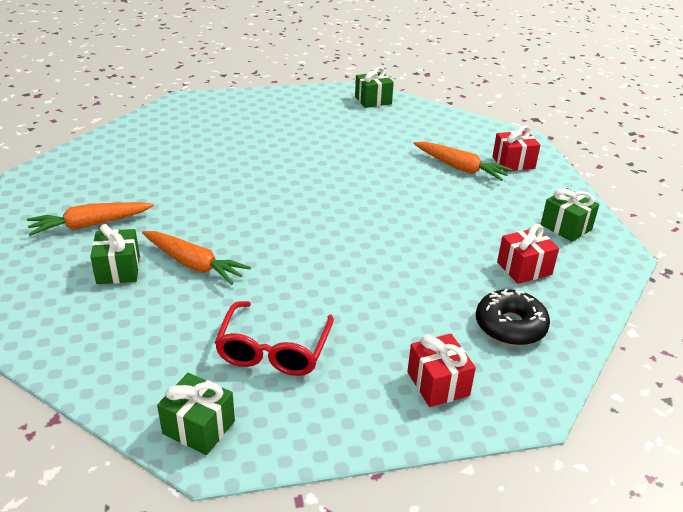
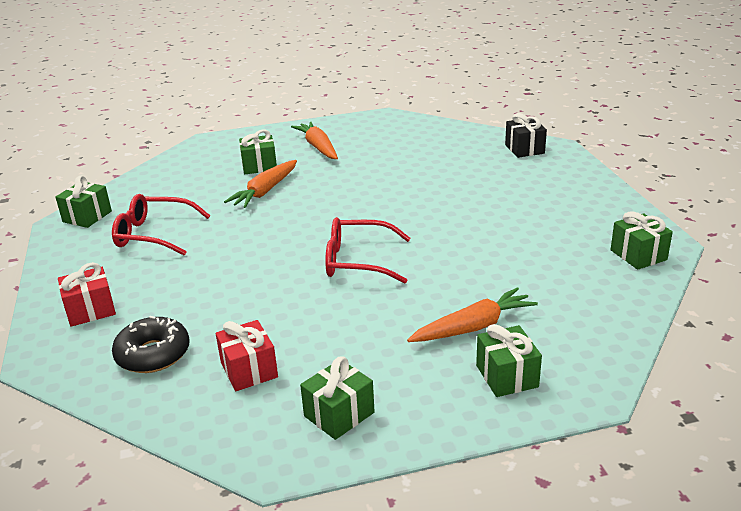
camera: 90 degrees right, 5 degrees down
orange carrot [413,142,512,181] -> orange carrot turned 150 degrees counterclockwise [407,287,538,342]
red gift [492,126,540,172] -> green gift [476,324,542,397]
none -> red glasses [325,217,411,284]
none -> black gift [505,113,547,158]

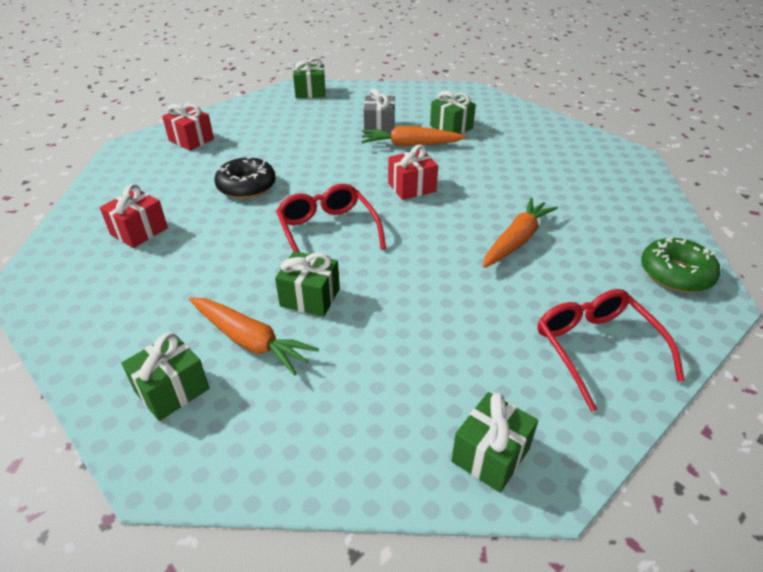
camera: 60 degrees right, 10 degrees up
red glasses [112,194,210,255] -> red glasses moved to [538,289,685,412]
black donut [112,316,190,373] -> black donut moved to [215,157,276,199]
orange carrot [291,122,338,159] -> orange carrot moved to [483,198,558,268]
green gift [300,357,375,440] -> green gift moved to [275,251,340,317]
black gift [505,113,547,158] -> green donut [641,237,720,293]
none -> grey gift [364,89,395,135]
none -> red gift [388,144,438,200]

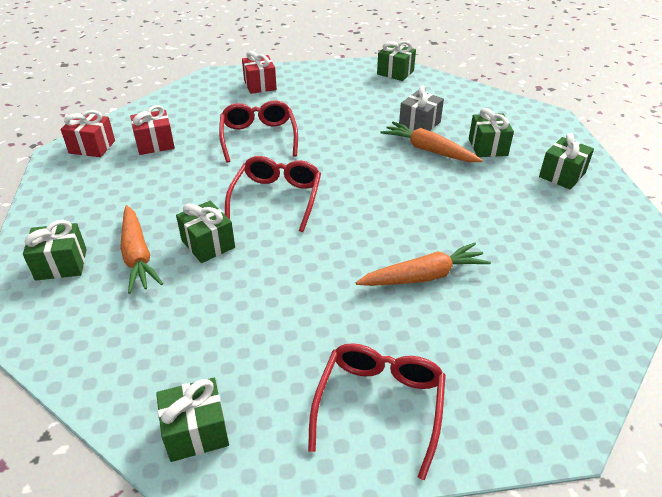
camera: 35 degrees right, 0 degrees up
black donut [215,157,276,199] -> red glasses [219,100,298,163]
red gift [388,144,438,200] -> red gift moved to [60,110,115,157]
green donut [641,237,720,293] -> none
none -> green gift [539,133,594,189]

